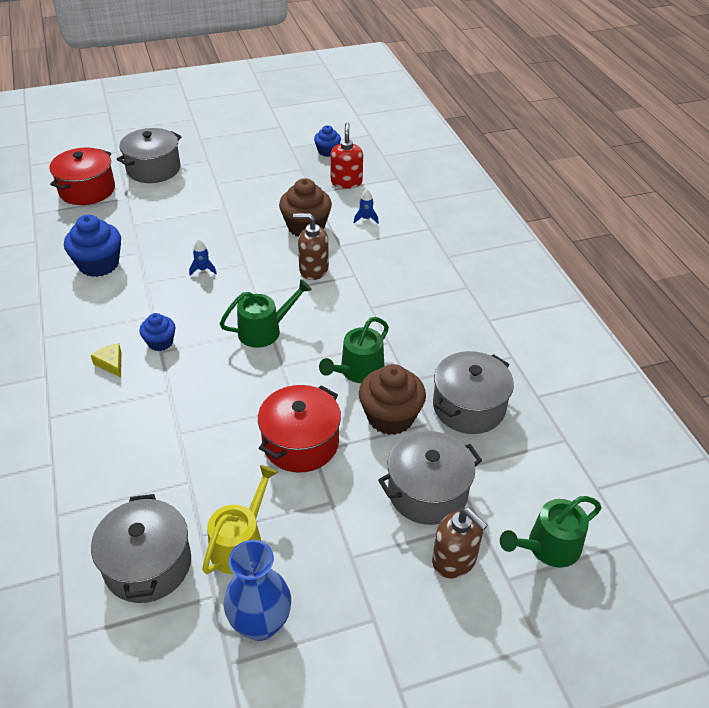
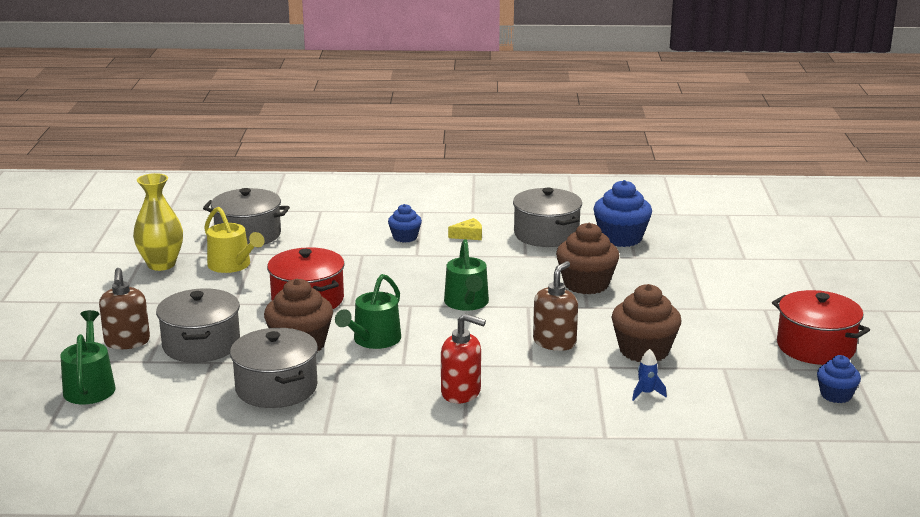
camera: 110 degrees right, 20 degrees down
red pot [50,148,115,205] -> red pot moved to [772,290,870,365]
grey pot [117,128,181,183] -> grey pot moved to [513,188,582,247]
blue cupcake [139,313,176,351] -> blue cupcake moved to [388,204,422,242]
blue rocket [189,239,217,276] -> brown cupcake [556,223,619,294]
blue vase [224,540,291,641] -> yellow vase [133,173,183,271]
green watering can [319,317,389,383] -> green watering can turned 120 degrees counterclockwise [335,274,401,349]
red soap dispenser [330,122,363,189] -> red soap dispenser moved to [441,314,486,404]
brown soap dispenser [432,508,488,579] -> brown soap dispenser turned 75 degrees counterclockwise [99,268,150,349]

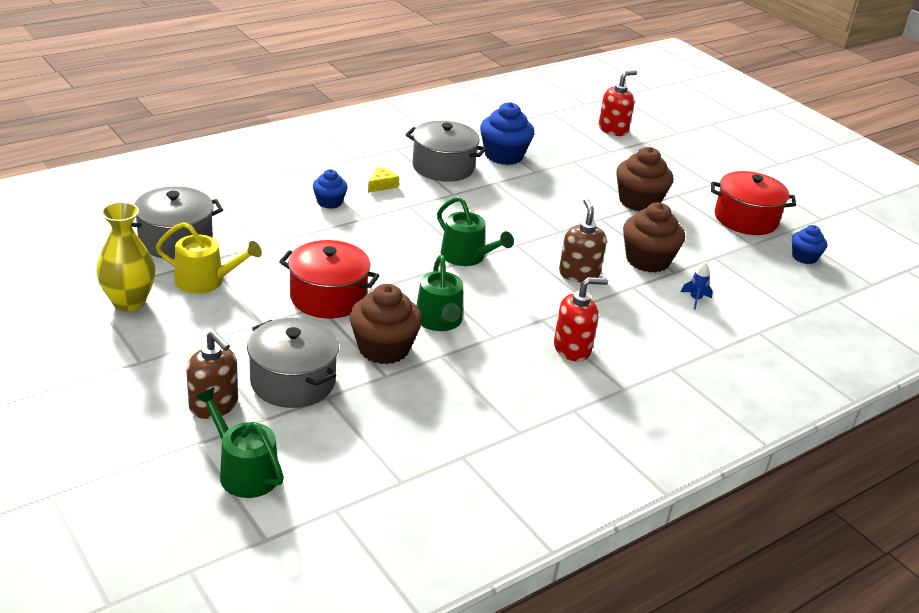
camera: 40 degrees left, 10 degrees up
grey pot [230,328,318,408] -> none
brown cupcake [556,223,619,294] -> brown cupcake moved to [616,147,673,211]
none -> red soap dispenser [599,70,637,136]

